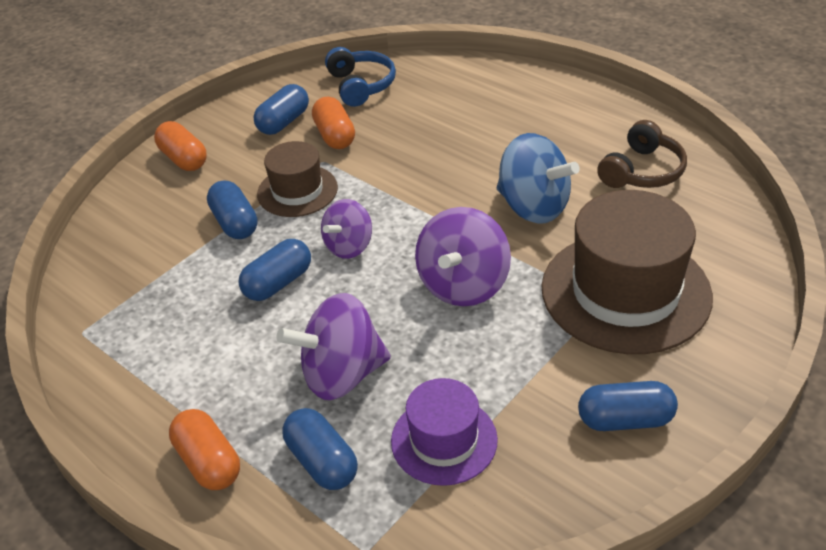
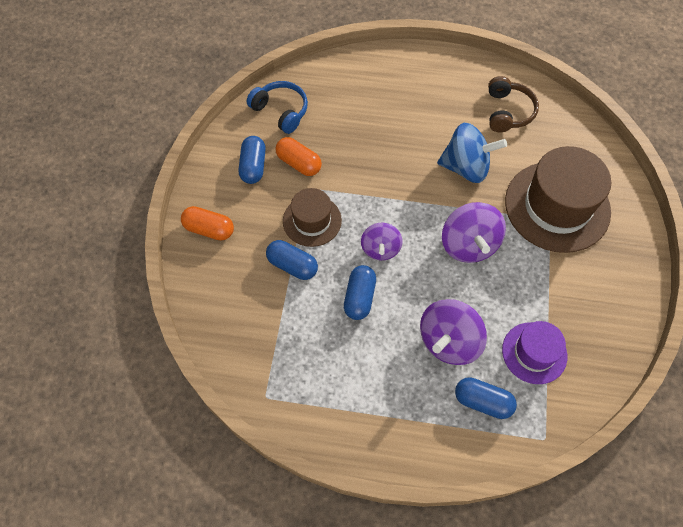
camera: 35 degrees left, 20 degrees up
orange capsule [169,409,240,490] -> none
blue capsule [578,381,678,431] -> none

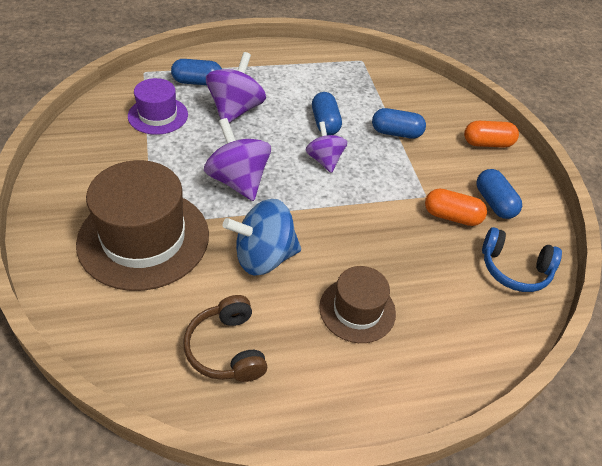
camera: 155 degrees right, 15 degrees down
brown hat [283,188,342,247] -> brown hat moved to [319,266,396,343]

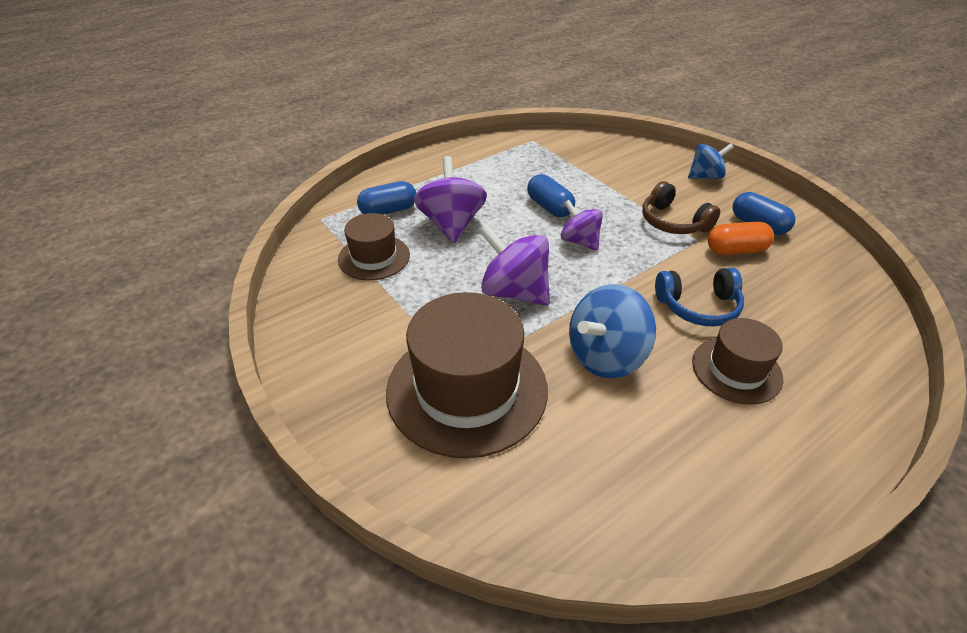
camera: 20 degrees left, 5 degrees down
purple hat [128,78,188,135] -> brown hat [338,213,410,280]
brown headphones [184,295,267,382] -> brown headphones moved to [642,181,720,234]
blue capsule [372,108,426,139] -> none
orange capsule [464,121,519,148] -> blue spinning top [688,143,734,179]
blue headphones [482,227,562,292] -> blue headphones moved to [655,268,744,326]

